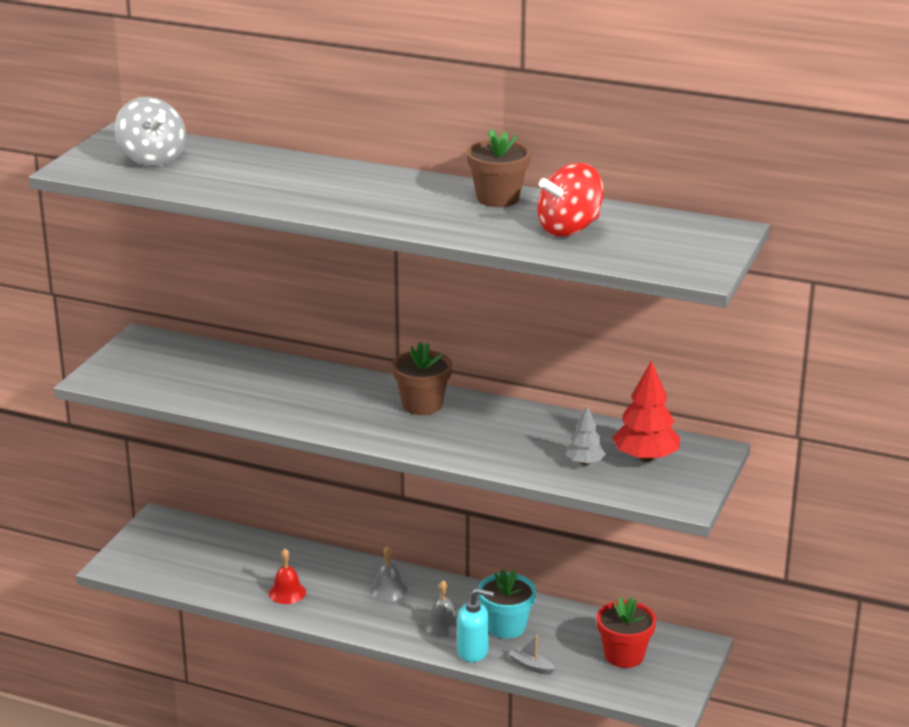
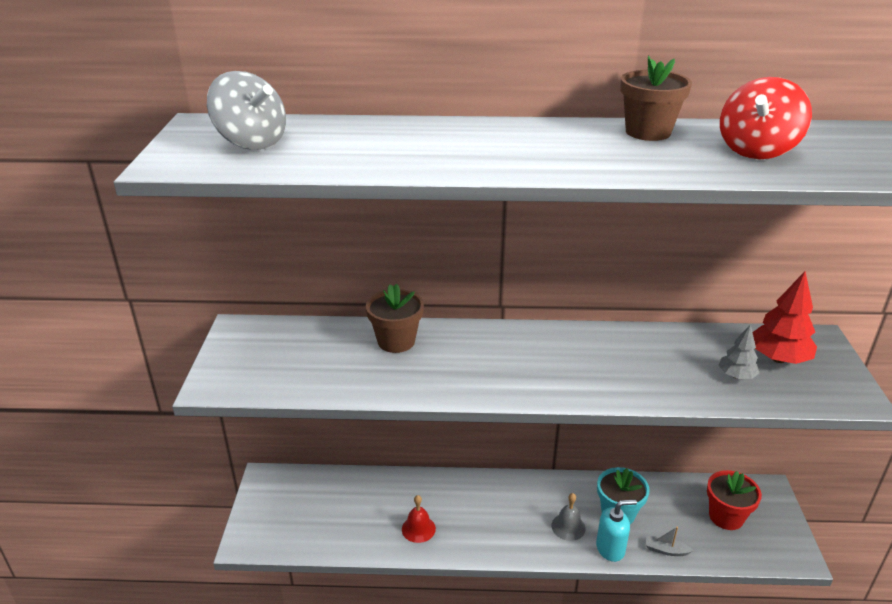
camera: 20 degrees left, 5 degrees up
grey bell [370,546,407,601] -> none
brown flower pot [392,342,452,415] -> brown flower pot moved to [366,284,424,353]

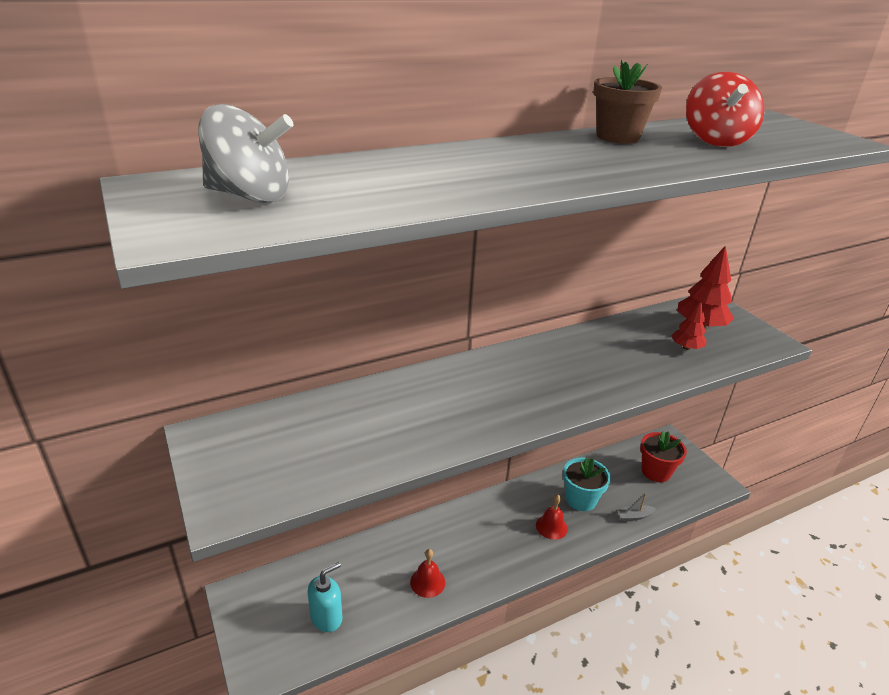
camera: 30 degrees left, 0 degrees up
brown flower pot [366,284,424,353] -> none
grey bell [551,493,586,541] -> red bell [536,495,568,540]
turquoise soap dispenser [596,499,637,562] -> turquoise soap dispenser moved to [307,562,343,632]
grey tree [719,324,759,379] -> red tree [671,300,706,350]

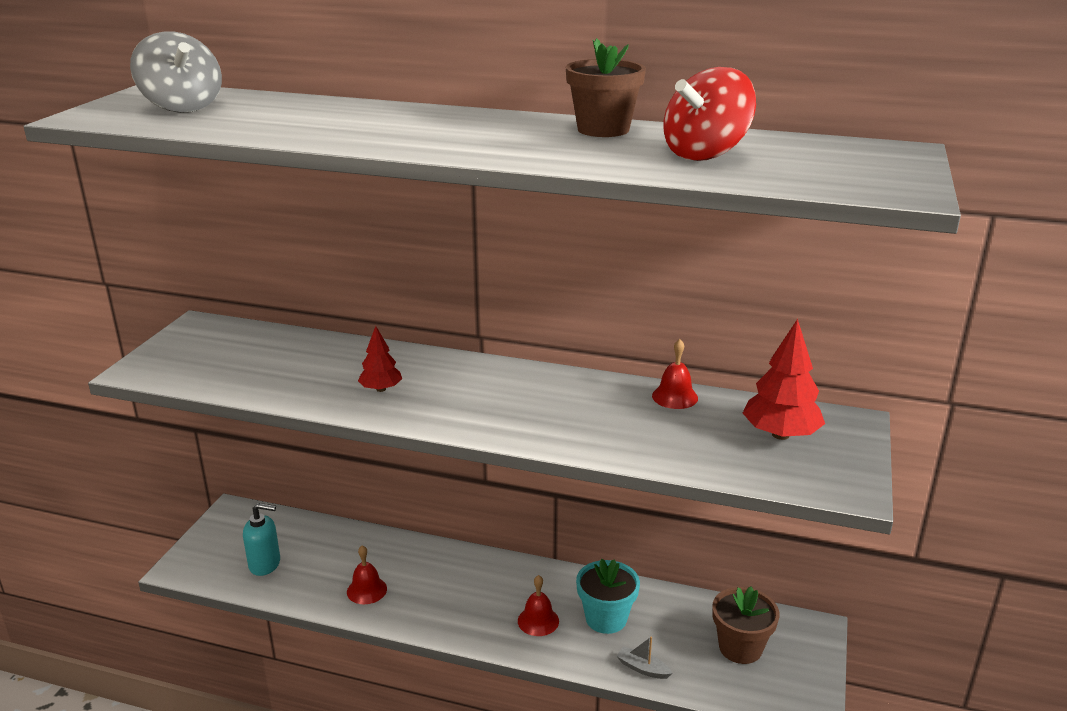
camera: 45 degrees right, 5 degrees down
red flower pot [640,431,687,482] -> brown flower pot [712,587,780,664]
red tree [671,300,706,350] -> red tree moved to [358,326,402,392]
none -> red bell [652,339,698,409]

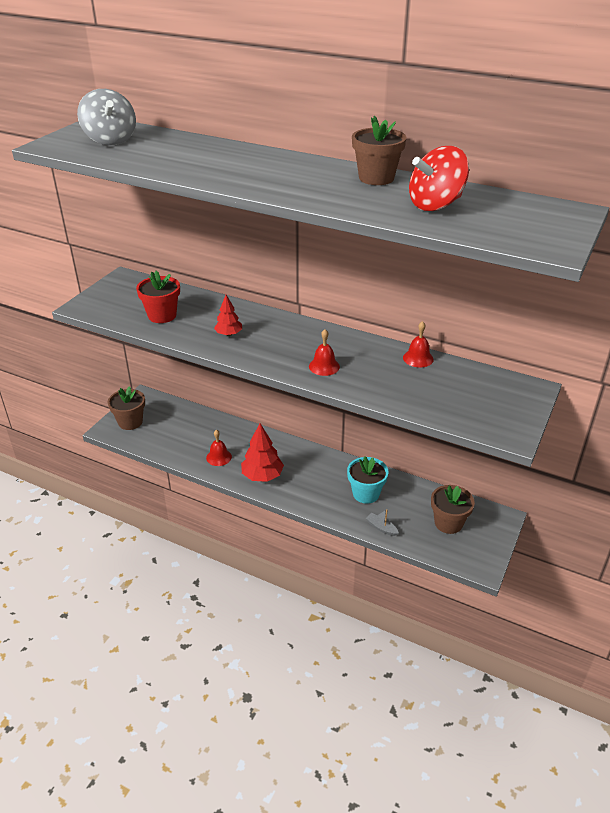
camera: 10 degrees right, 10 degrees up
turquoise soap dispenser [243,503,280,576] -> none
red bell [518,575,559,636] -> red bell moved to [309,329,340,376]
red tree [743,319,825,440] -> red tree moved to [241,423,284,482]
none -> brown flower pot [107,386,145,430]
none -> red flower pot [136,271,180,323]

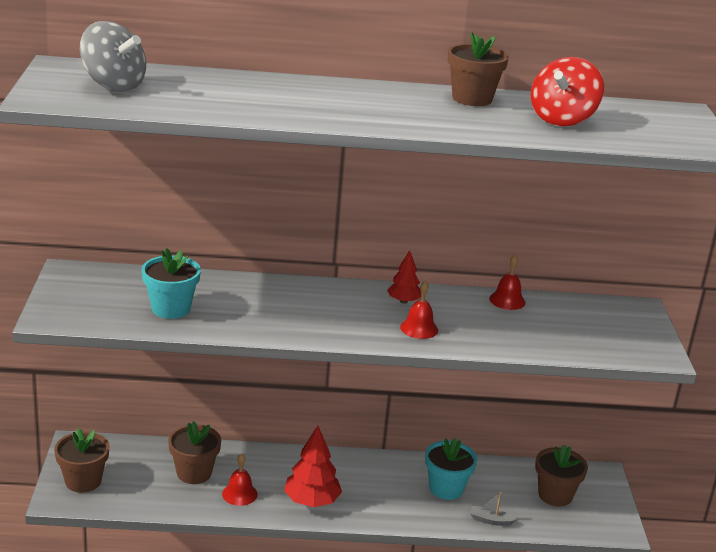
camera: 30 degrees left, 10 degrees down
red flower pot [136,271,180,323] -> turquoise flower pot [142,248,201,319]
red tree [214,295,242,336] -> red tree moved to [387,250,421,303]
none -> brown flower pot [168,421,221,484]

